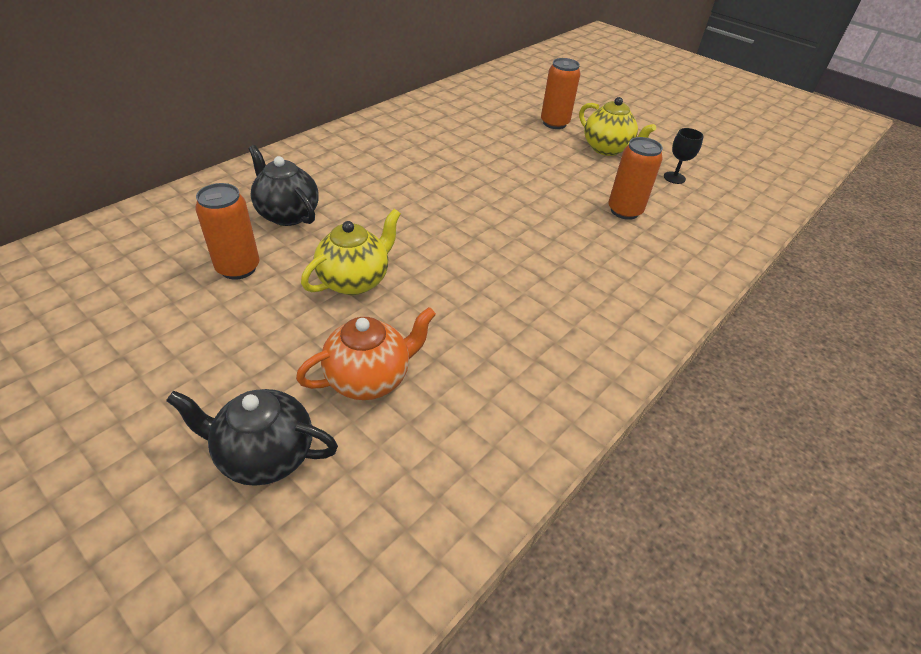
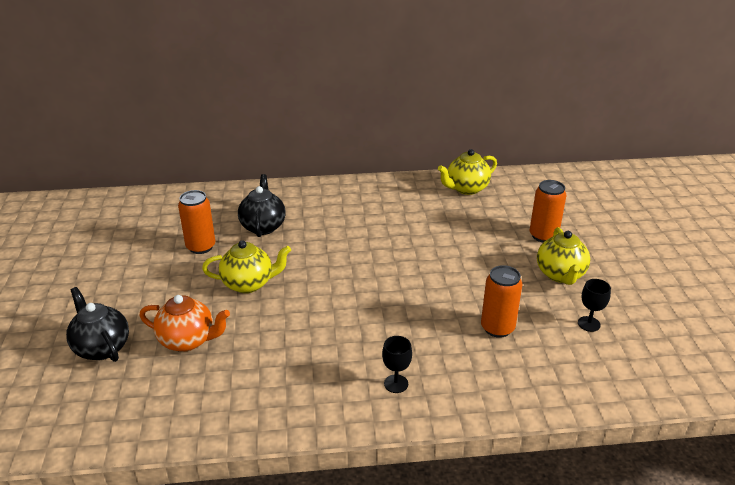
camera: 45 degrees right, 10 degrees down
none -> black goblet [382,336,412,393]
none -> yellow teapot [438,149,497,195]

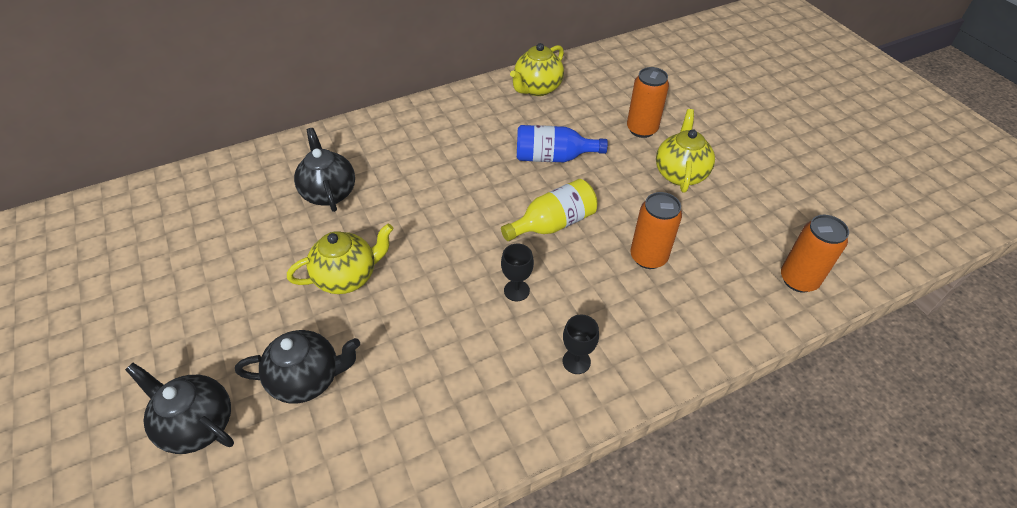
camera: 20 degrees left, 15 degrees up
orange teapot [139,295,230,352] -> black teapot [235,330,360,404]
orange can [178,190,215,254] -> orange can moved to [781,215,849,293]
yellow teapot [537,227,590,285] -> yellow teapot turned 150 degrees counterclockwise [656,109,715,193]
black goblet [578,279,611,332] -> black goblet moved to [501,244,534,301]
none -> yellow bottle [501,179,598,241]
none -> blue bottle [517,125,608,162]

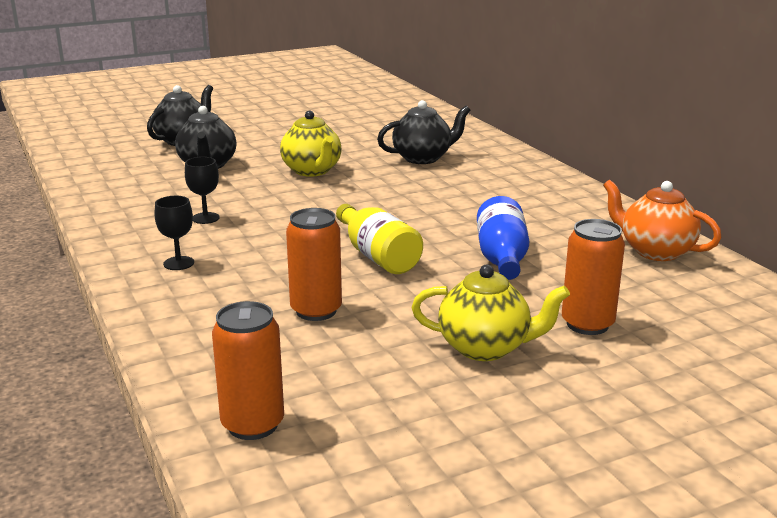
camera: 90 degrees right, 25 degrees down
black goblet [501,244,534,301] -> black goblet moved to [185,157,220,224]
yellow teapot [510,43,564,96] -> orange teapot [603,180,721,261]

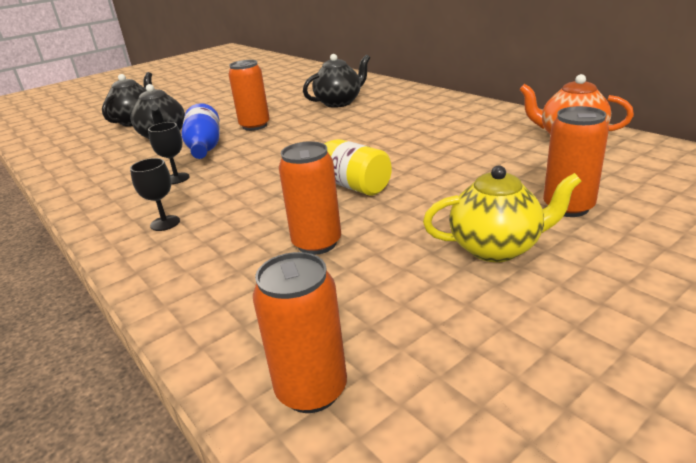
camera: 10 degrees left, 5 degrees up
yellow teapot [280,110,342,177] -> orange can [228,60,270,131]
blue bottle [477,196,529,280] -> blue bottle moved to [182,103,220,159]

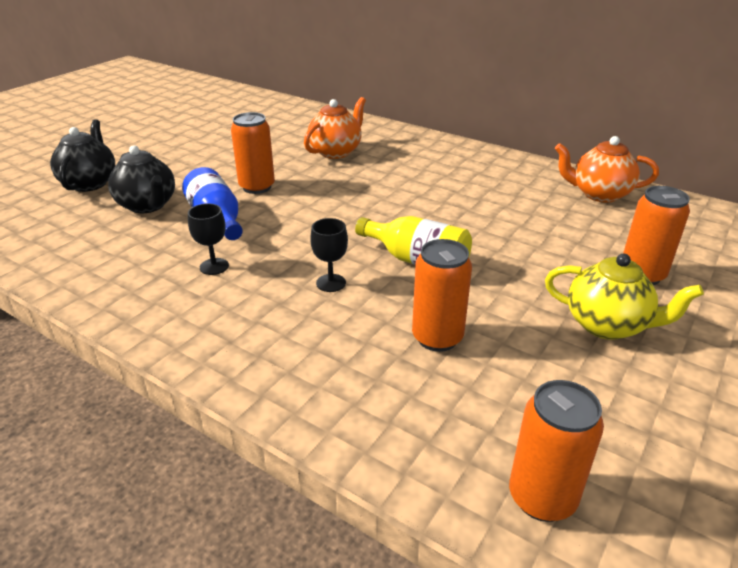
camera: 20 degrees left, 5 degrees up
black goblet [130,158,180,231] -> black goblet moved to [310,218,348,292]
black teapot [303,54,370,108] -> orange teapot [304,97,366,159]
yellow teapot [423,165,581,262] -> yellow teapot turned 45 degrees clockwise [545,254,704,340]

